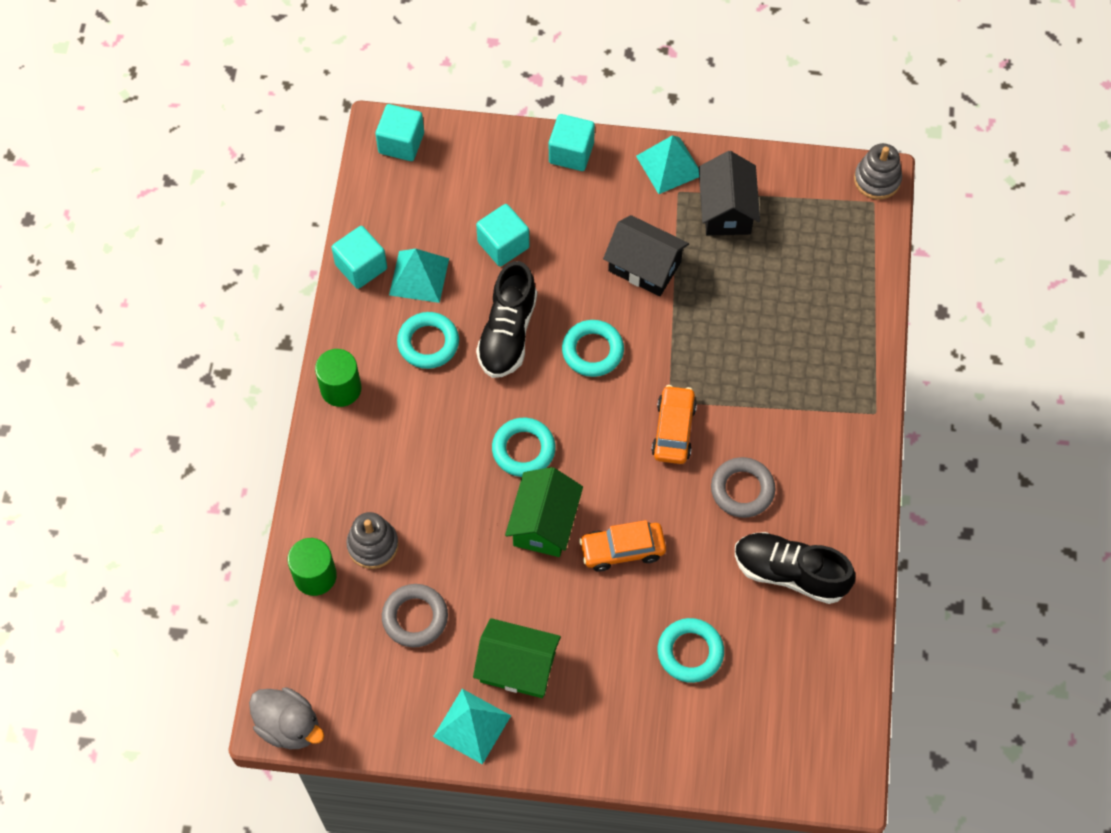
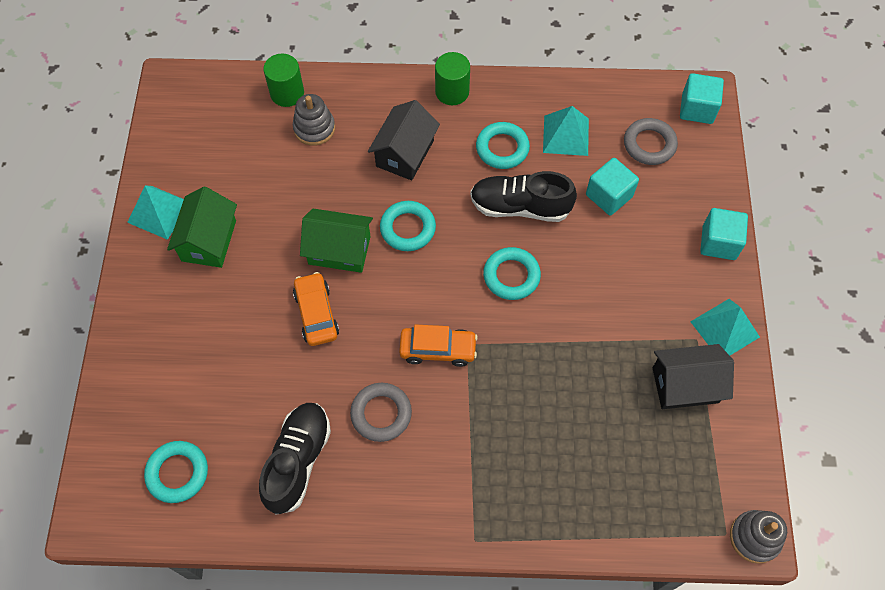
camera: 85 degrees right, 0 degrees up
grey duck [249,687,324,749] -> none
turquoise cube [332,226,387,289] -> none
grey ring [382,584,448,648] -> grey ring moved to [624,118,678,165]
black house [603,215,689,296] -> black house moved to [368,100,440,180]
turquoise ring [658,618,724,683] -> turquoise ring moved to [144,441,208,503]

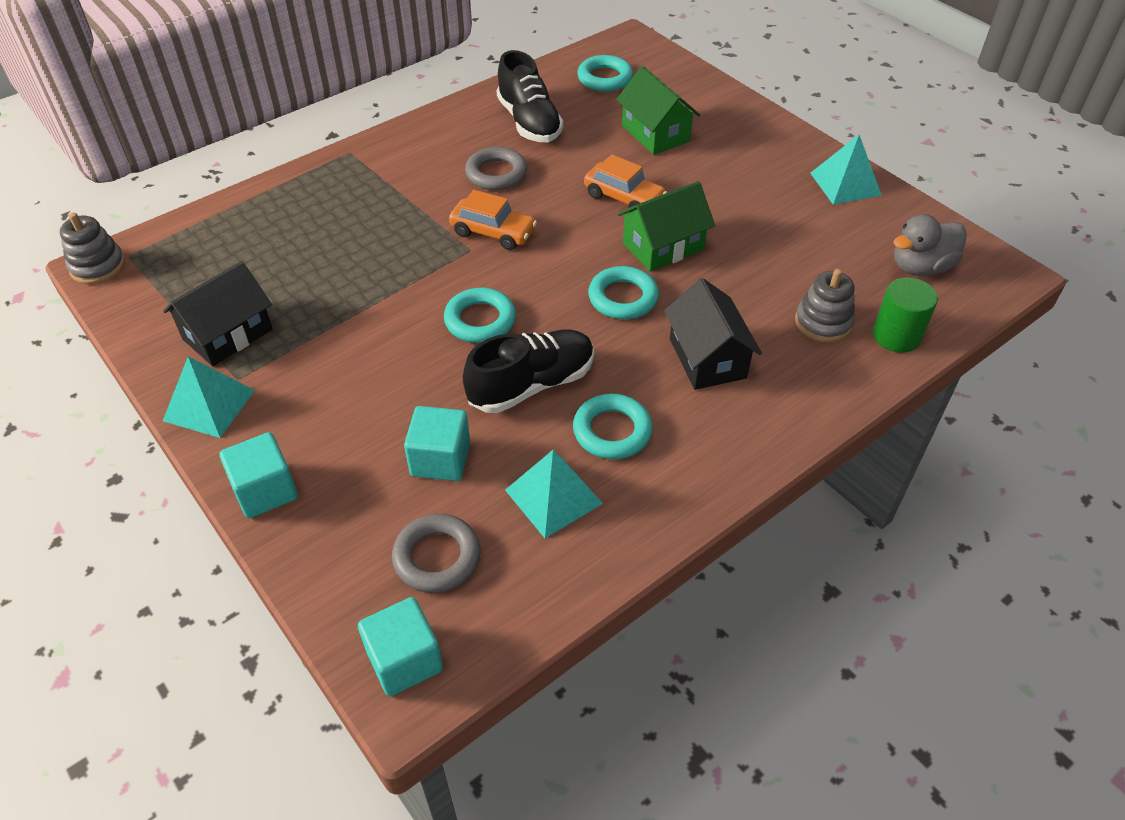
camera: 140 degrees right, 15 degrees down
green house [167,187,237,268] -> green house moved to [616,66,700,155]
orange car [399,324,478,367] -> orange car turned 120 degrees counterclockwise [449,190,537,250]
green cylinder [435,52,470,105] -> none
none -> grey duck [893,214,967,276]

